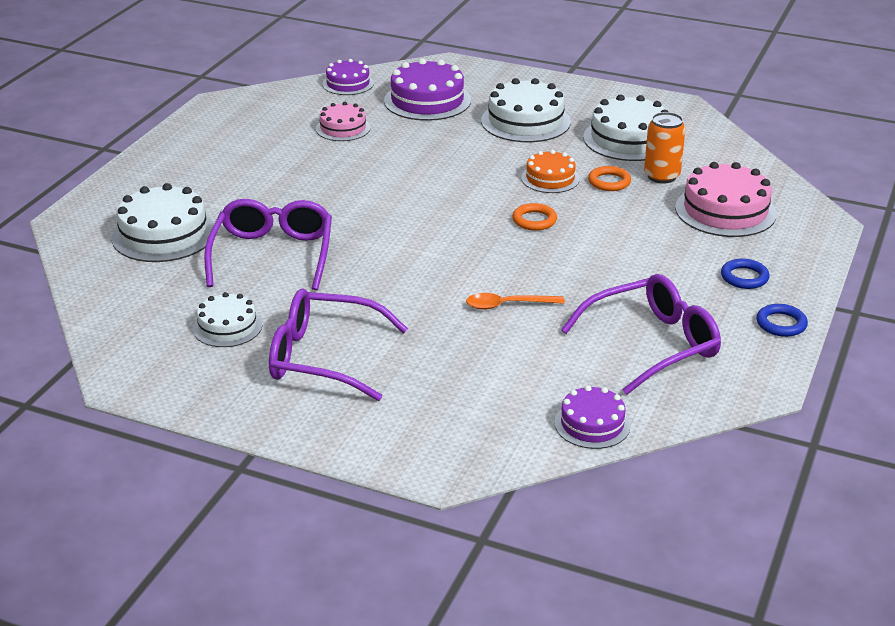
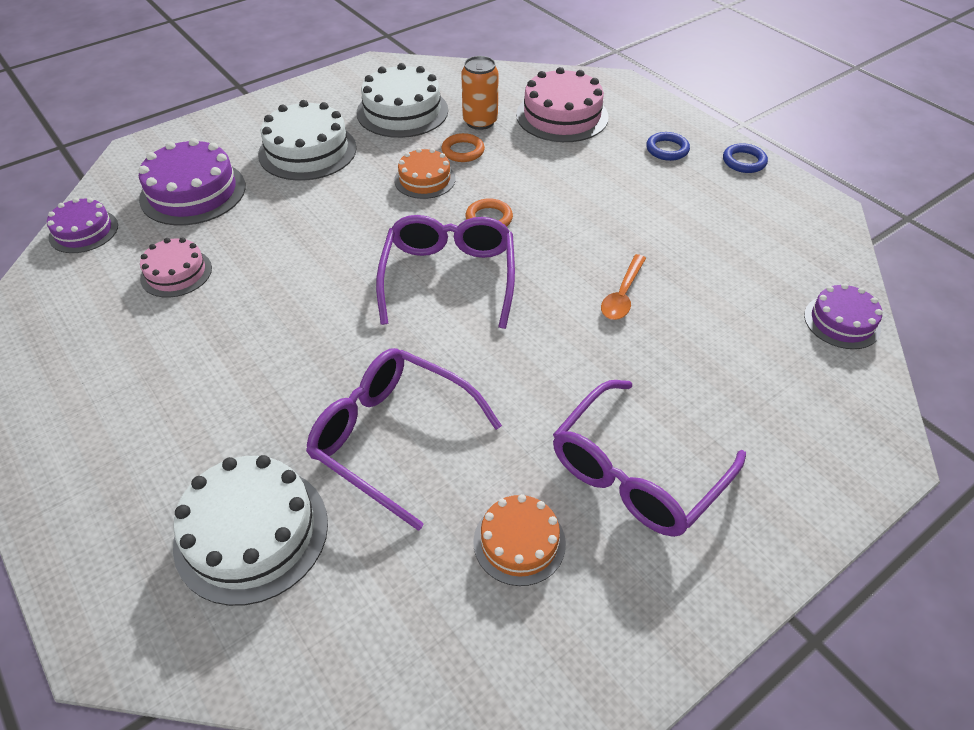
camera: 60 degrees left, 15 degrees up
white cake [193,292,262,347] -> orange cake [473,494,566,586]
purple glasses [561,274,721,395] -> purple glasses moved to [376,215,515,329]

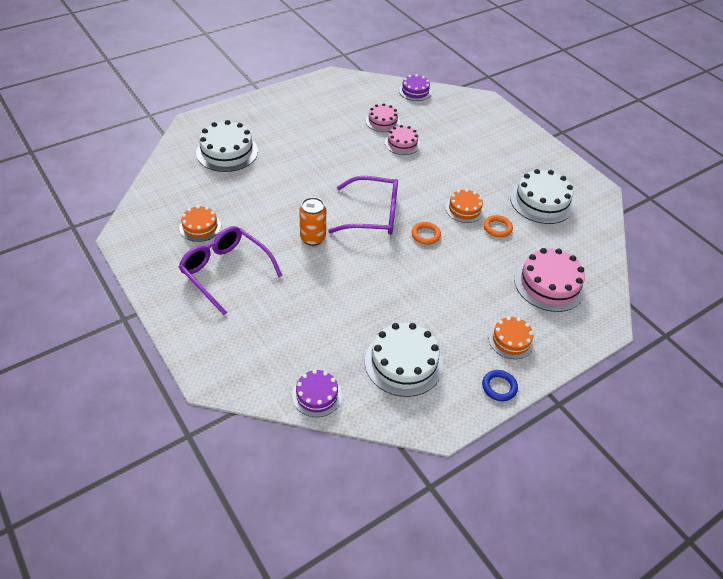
camera: 90 degrees right, 0 degrees up
purple cake [139,138,246,226] -> none
white cake [258,100,357,181] -> white cake moved to [365,323,443,397]
purple glasses [306,348,502,531] -> none
orange can [461,56,499,130] -> orange can moved to [299,197,326,246]
orange spoon [601,254,646,320] -> none
blue ring [646,132,690,161] -> orange cake [488,317,534,359]
none -> pink cake [385,125,420,155]

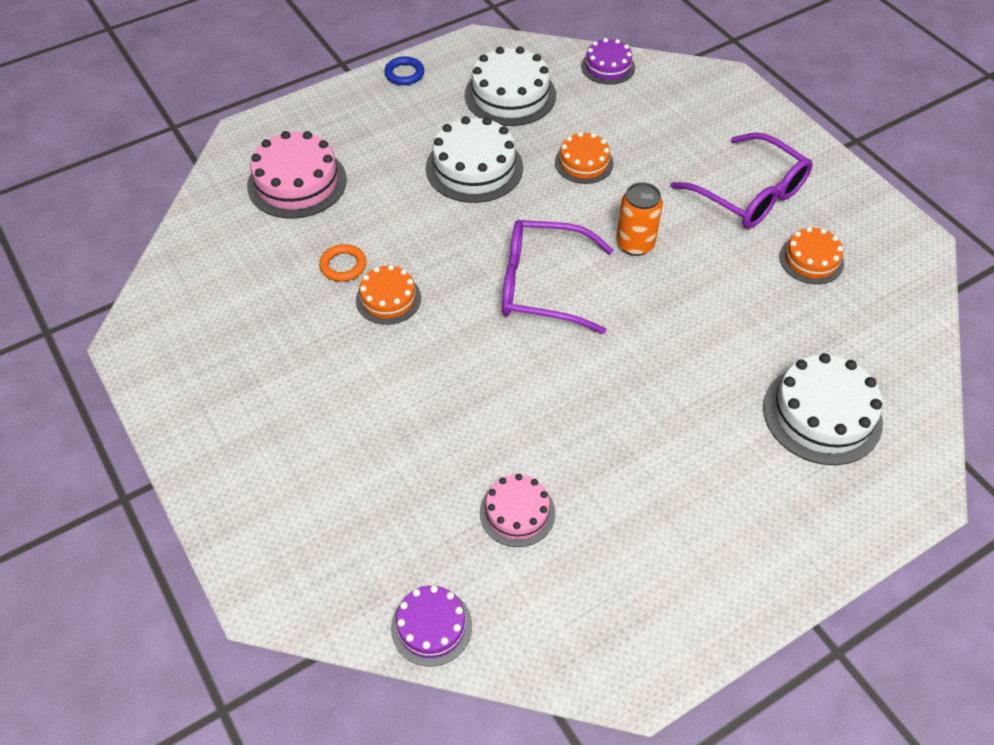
camera: 175 degrees left, 5 degrees up
pink cake [385,125,420,155] -> none
orange ring [411,222,441,244] -> none
orange cake [488,317,534,359] -> orange cake moved to [555,132,613,184]
white cake [510,169,574,224] -> white cake moved to [426,116,523,203]

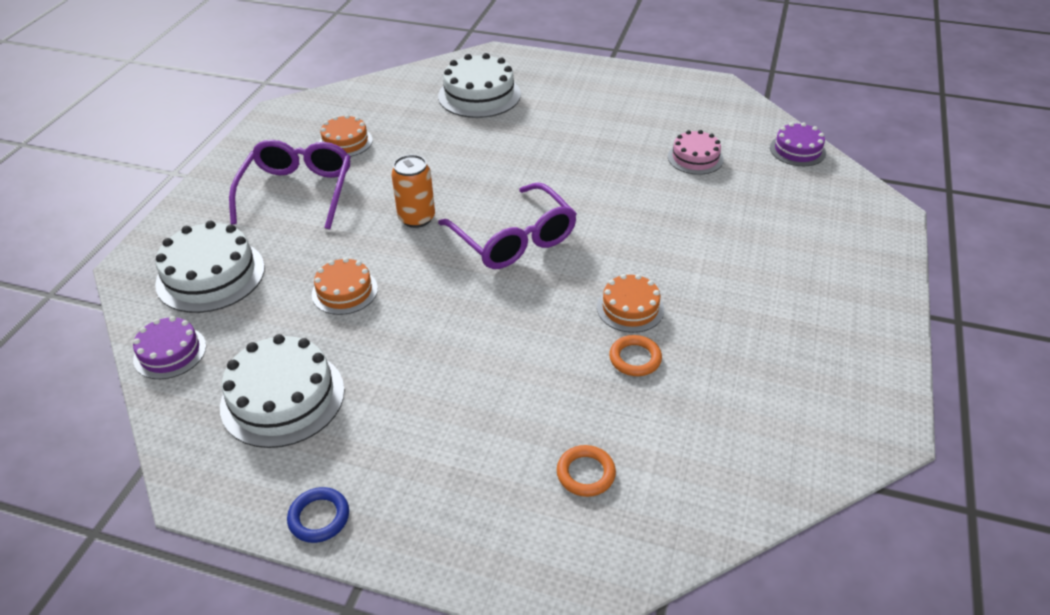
camera: 130 degrees left, 10 degrees down
pink cake [247,131,347,219] -> orange ring [557,445,616,497]
white cake [426,116,523,203] -> white cake moved to [155,221,265,313]

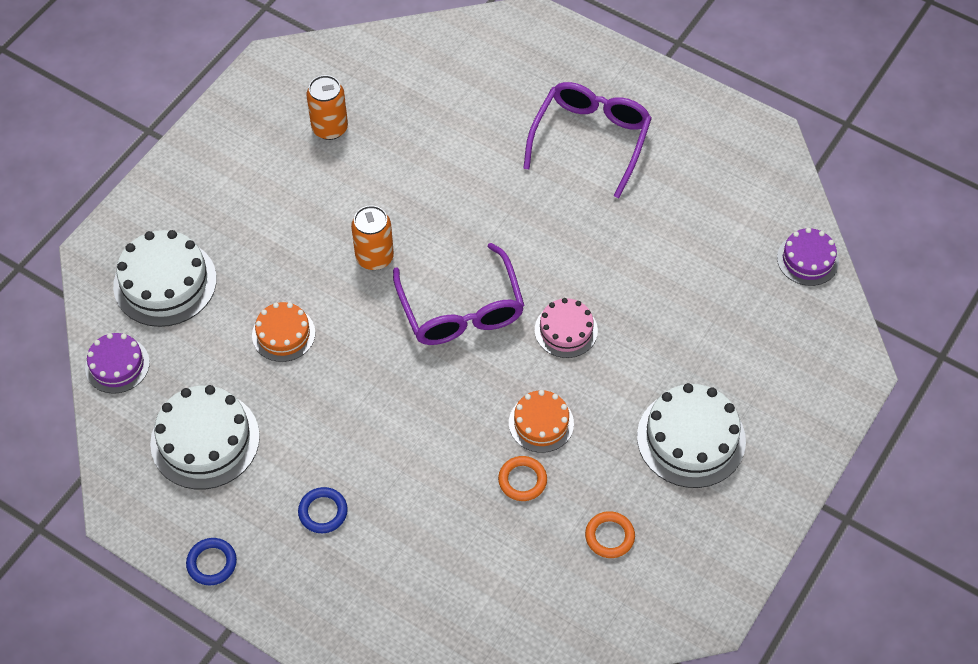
camera: 15 degrees right, 15 degrees up
purple glasses [229,140,351,229] -> purple glasses moved to [523,82,652,198]
orange cake [319,115,373,157] -> orange can [306,75,348,140]
white cake [438,53,521,118] -> white cake moved to [637,383,746,488]
orange ring [557,445,616,497] -> orange ring moved to [585,511,635,558]
pink cake [668,130,724,175] -> pink cake moved to [535,298,598,358]
none -> blue ring [298,487,348,533]

